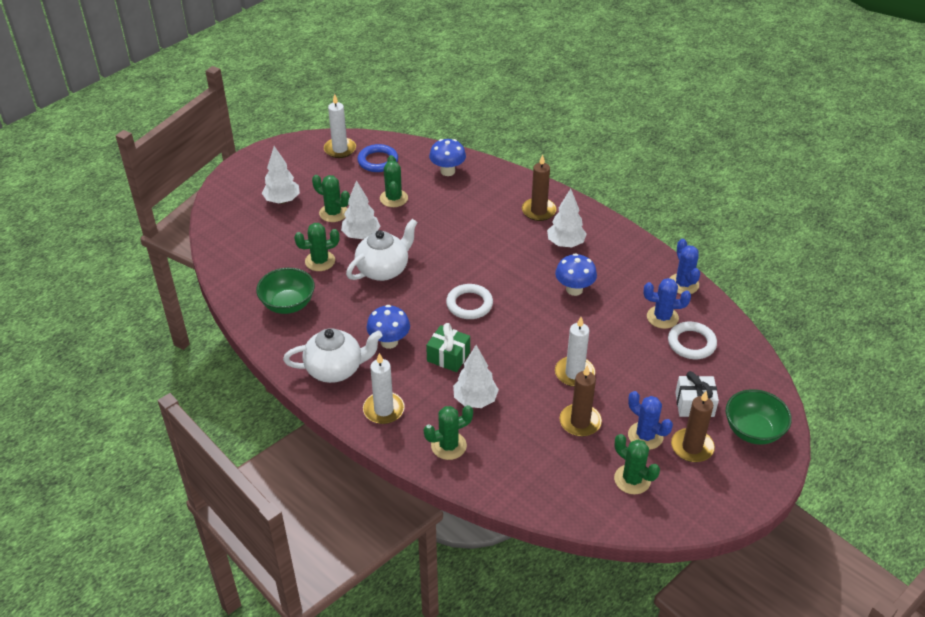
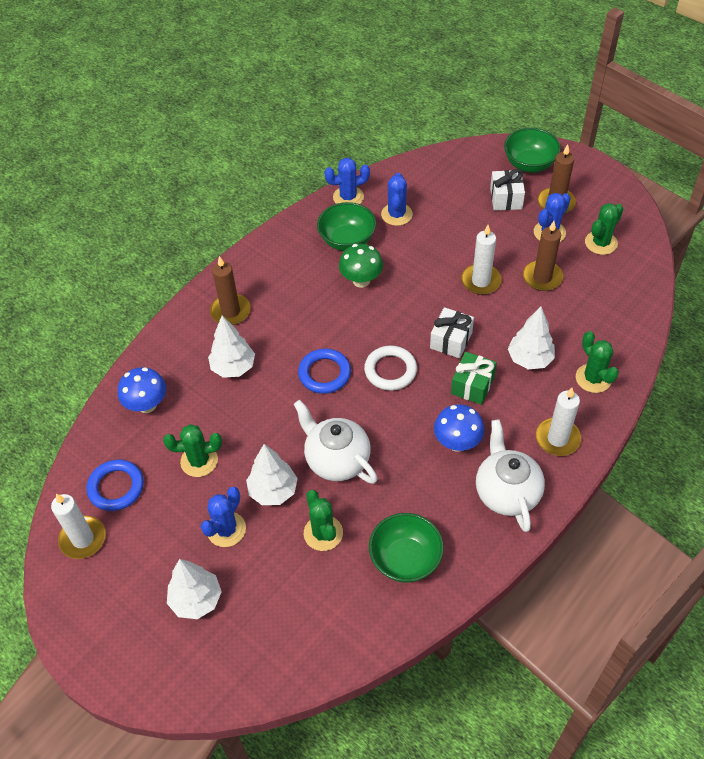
camera: 90 degrees left, 10 degrees up
green cactus [312,175,350,222] -> blue cactus [200,487,246,547]
white tree [547,189,587,247] -> white tree moved to [208,315,255,378]
blue mushroom [555,253,597,296] -> green mushroom [339,244,383,288]
white ring [668,322,717,359] -> none
none -> blue ring [298,349,351,394]
none -> green bowl [317,202,376,251]
none -> white gift [430,307,474,358]

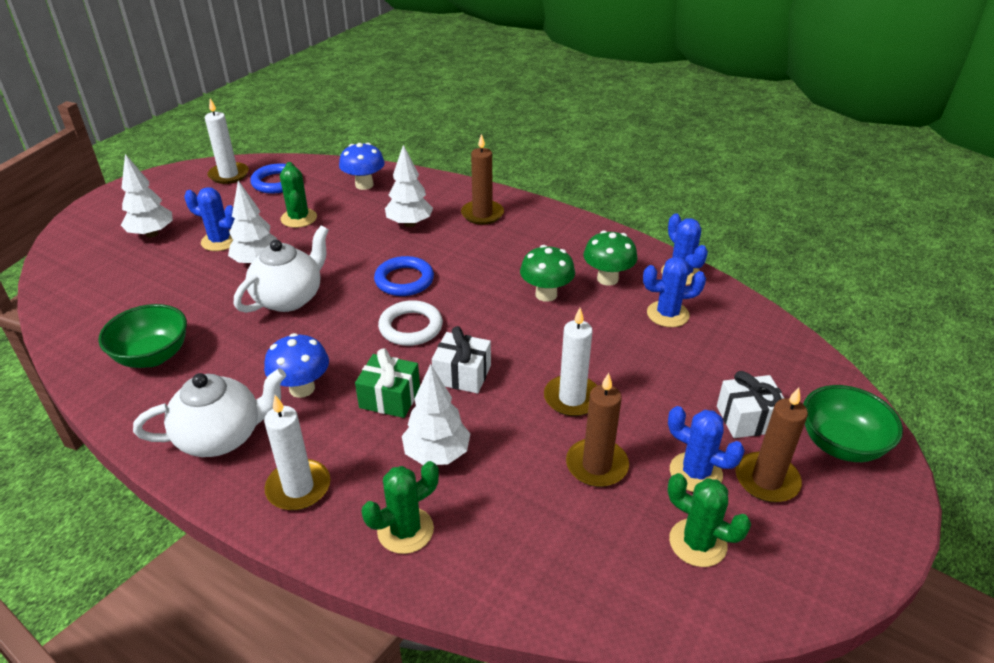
camera: 80 degrees right, 15 degrees down
green cactus [304,490,343,551] -> none
green bowl [317,202,376,251] -> green mushroom [583,230,637,286]

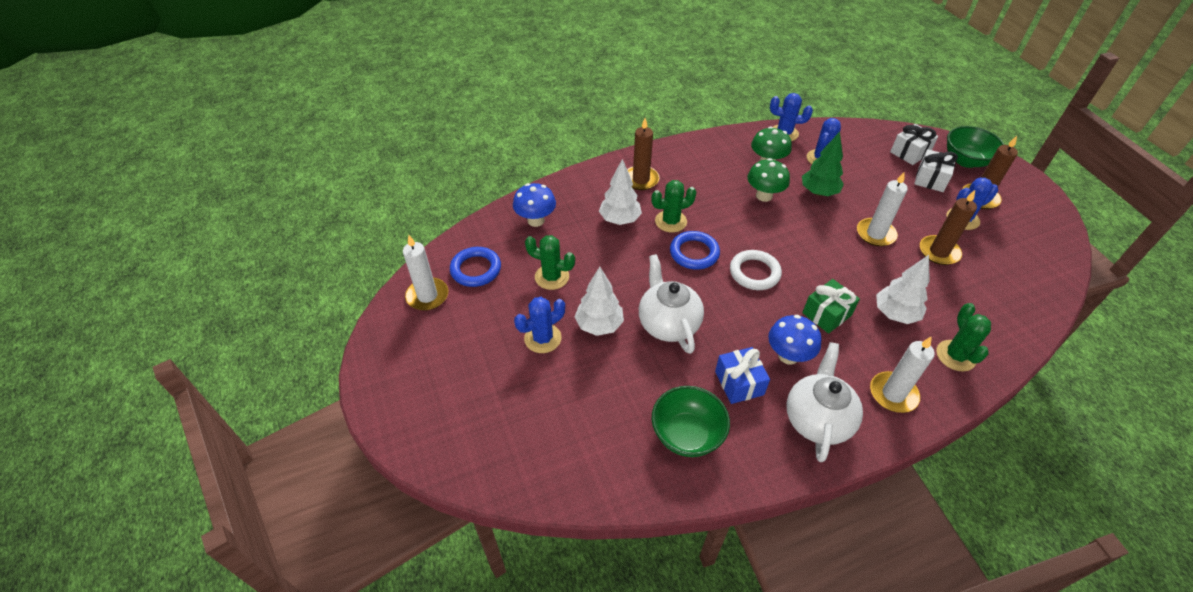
camera: 55 degrees left, 10 degrees up
white tree [121,154,173,238] -> none
white gift [432,326,491,393] -> white gift moved to [890,124,938,165]
green cactus [667,473,751,567] -> green cactus moved to [651,180,697,233]
none -> blue gift [715,347,770,404]
none -> green tree [802,132,844,196]

